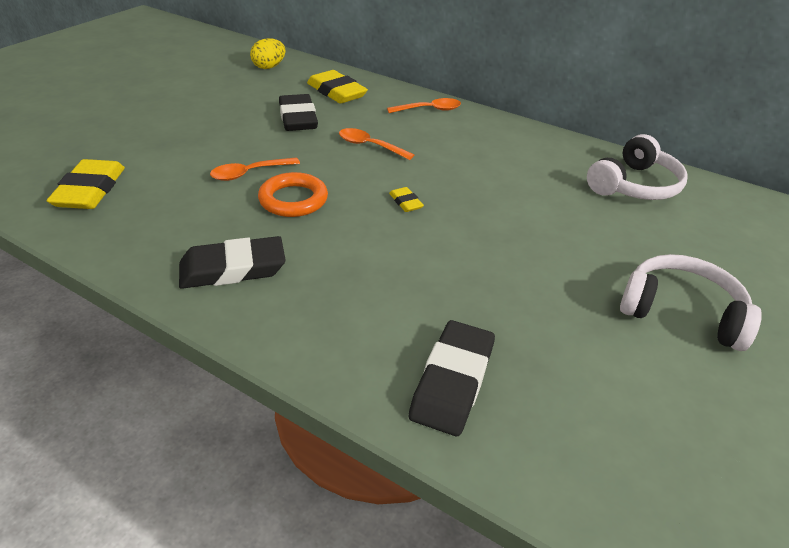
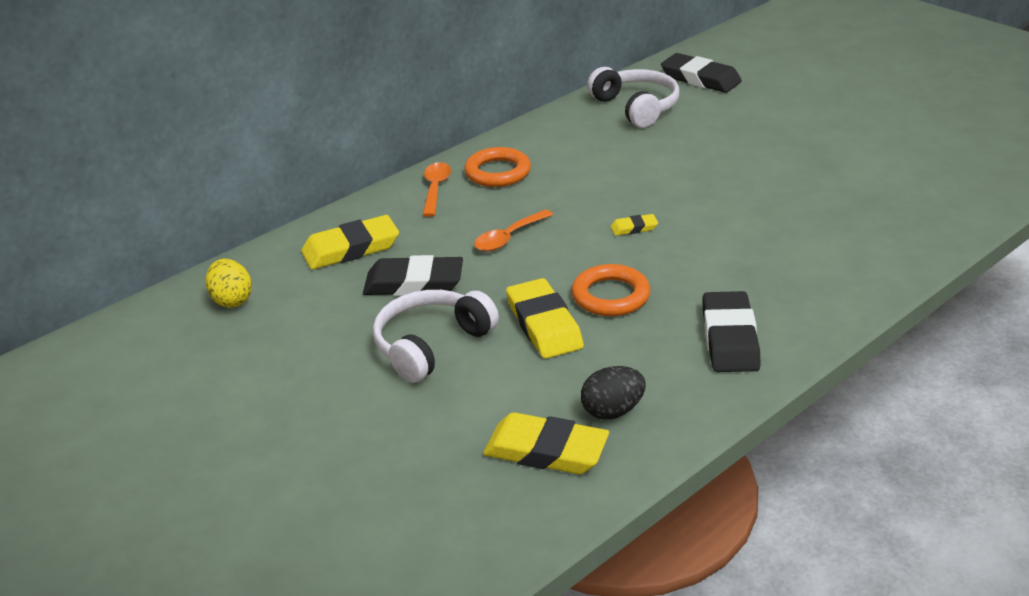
camera: 70 degrees left, 5 degrees down
orange spoon [210,157,300,181] -> yellow eraser [506,278,584,359]
black eraser [409,320,495,436] -> black eraser moved to [661,53,742,93]
white headphones [620,254,762,351] -> white headphones moved to [373,290,499,383]
none -> orange ring [464,147,531,187]
none -> black egg [581,366,646,420]

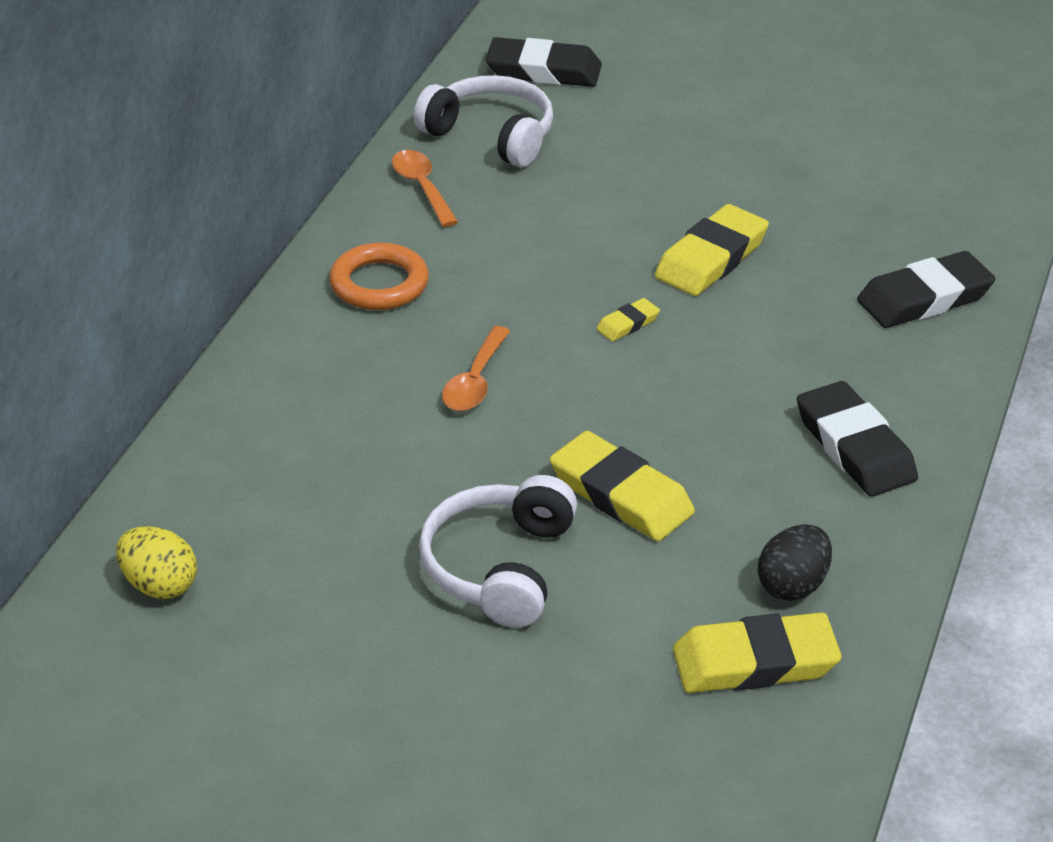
camera: 30 degrees left, 5 degrees up
yellow eraser [301,215,399,270] -> yellow eraser moved to [655,204,769,296]
black eraser [363,255,463,296] -> black eraser moved to [857,251,995,328]
orange spoon [423,162,451,217] -> orange spoon moved to [392,150,458,227]
orange ring [572,264,650,316] -> none

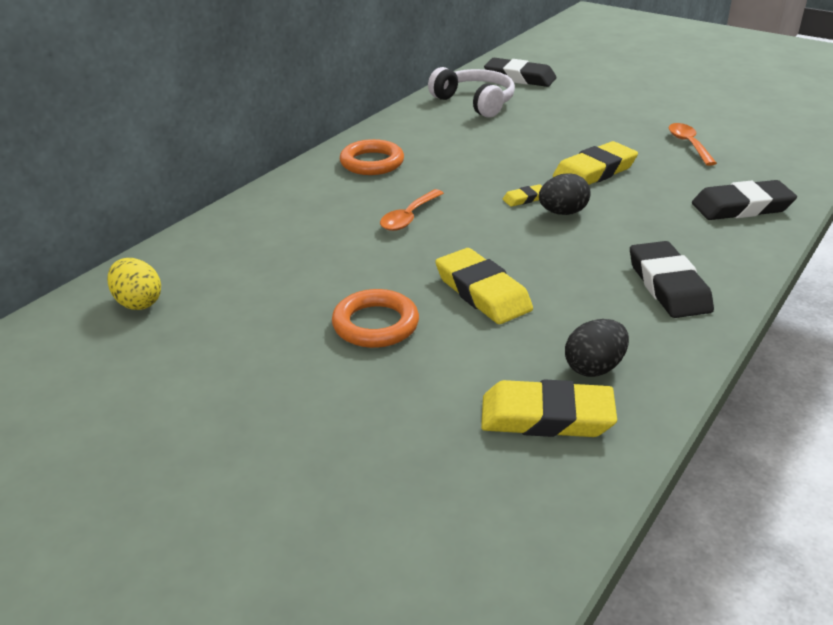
camera: 15 degrees right, 5 degrees down
orange spoon [392,150,458,227] -> orange spoon moved to [669,123,717,166]
white headphones [419,475,577,628] -> orange ring [332,289,419,348]
none -> black egg [539,173,591,215]

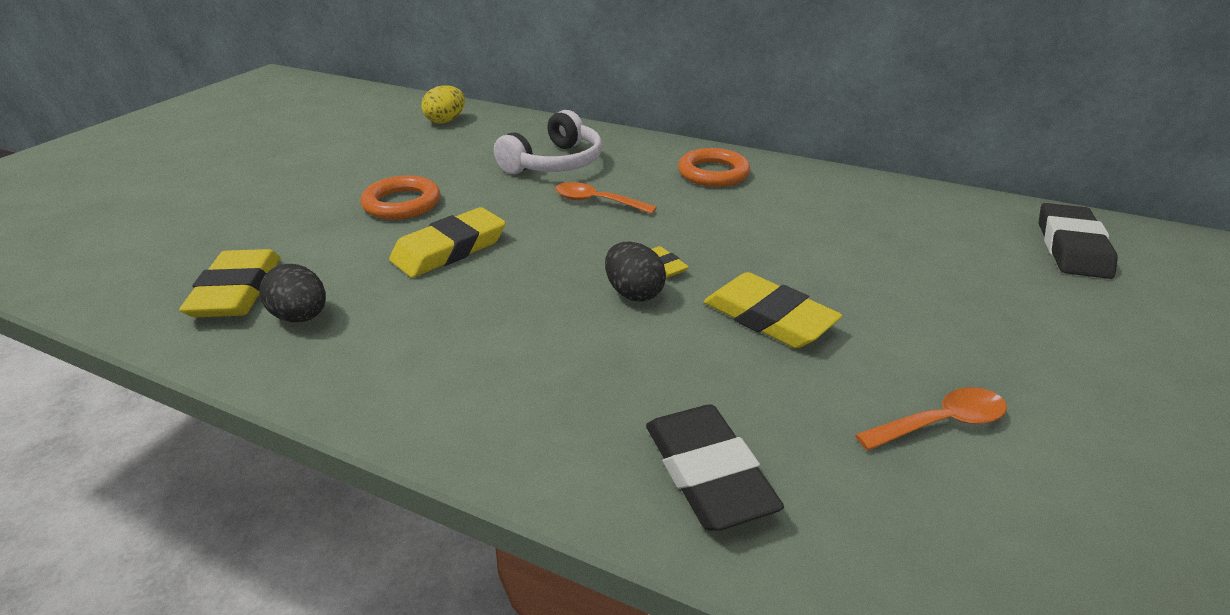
camera: 80 degrees right, 0 degrees up
white headphones [428,67,515,118] -> white headphones moved to [494,110,602,174]
black eraser [630,241,714,318] -> none

